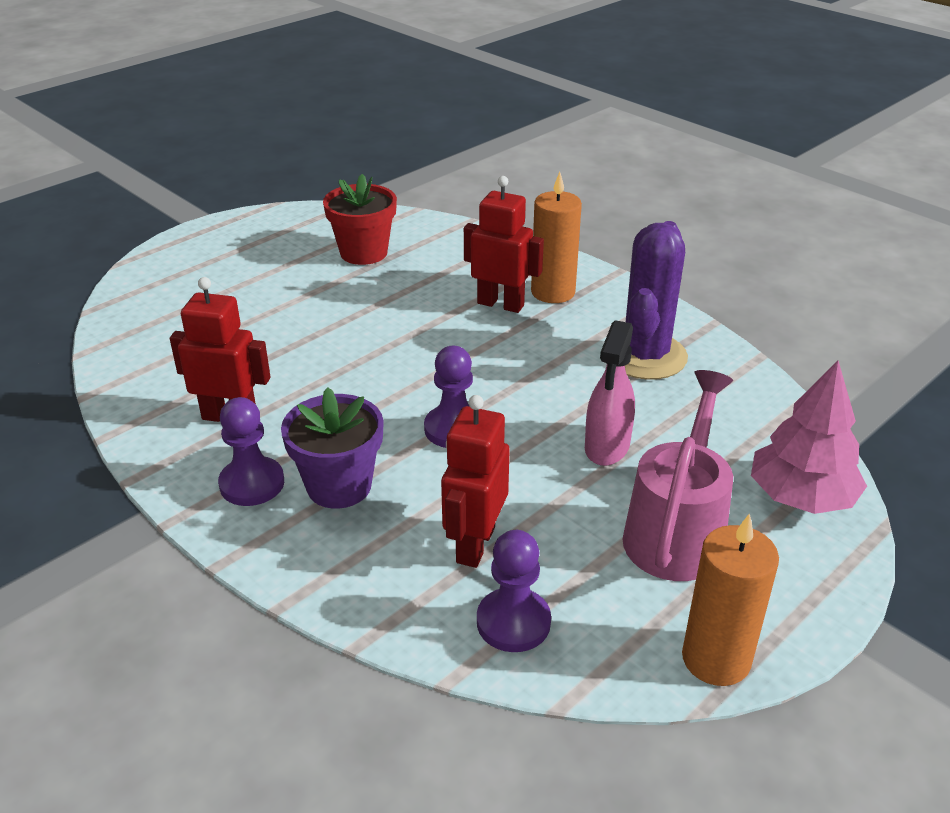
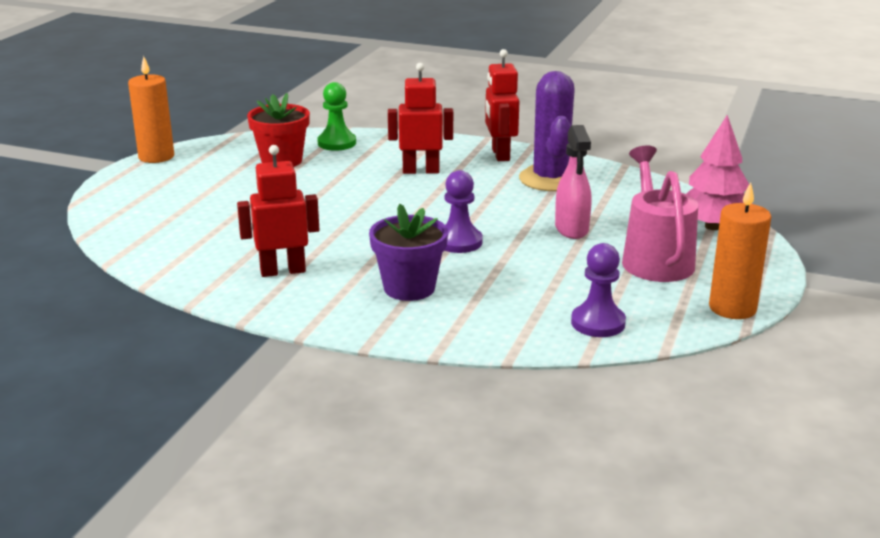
camera: 25 degrees left, 10 degrees down
purple pawn [218,397,284,506] -> none
red robot [441,395,510,568] -> red robot moved to [485,49,519,161]
orange candle [531,172,582,303] -> orange candle moved to [128,56,174,163]
none -> green pawn [317,82,356,151]

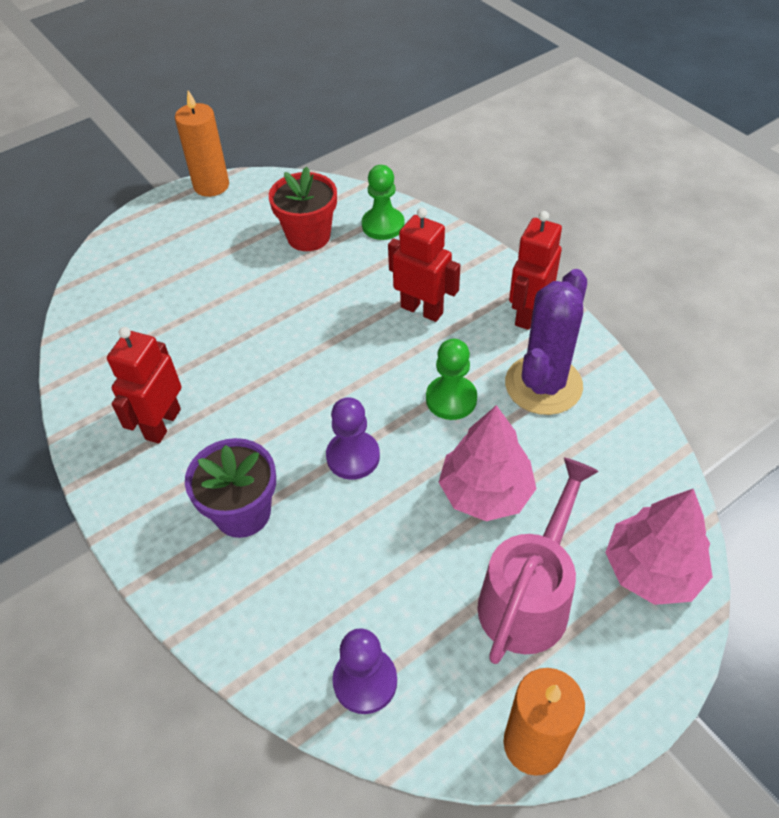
camera: 35 degrees right, 25 degrees up
red robot [237,145,319,277] -> red robot turned 90 degrees counterclockwise [107,327,182,444]
pink spray bottle [555,125,591,239] -> pink tree [439,405,536,521]
none -> green pawn [426,339,477,420]

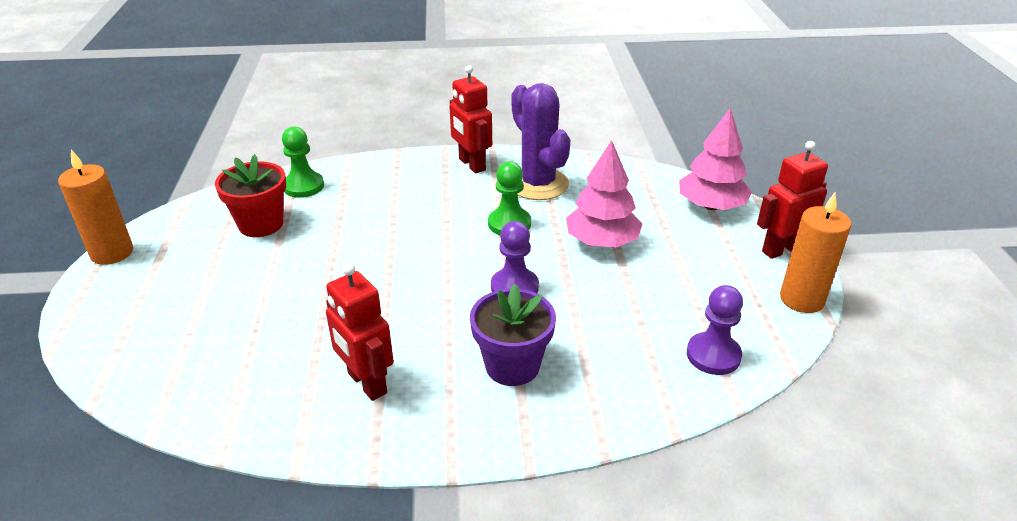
camera: 60 degrees left, 15 degrees down
red robot [388,208,460,322] -> red robot moved to [757,141,828,259]
pink watering can [478,458,599,664] -> none

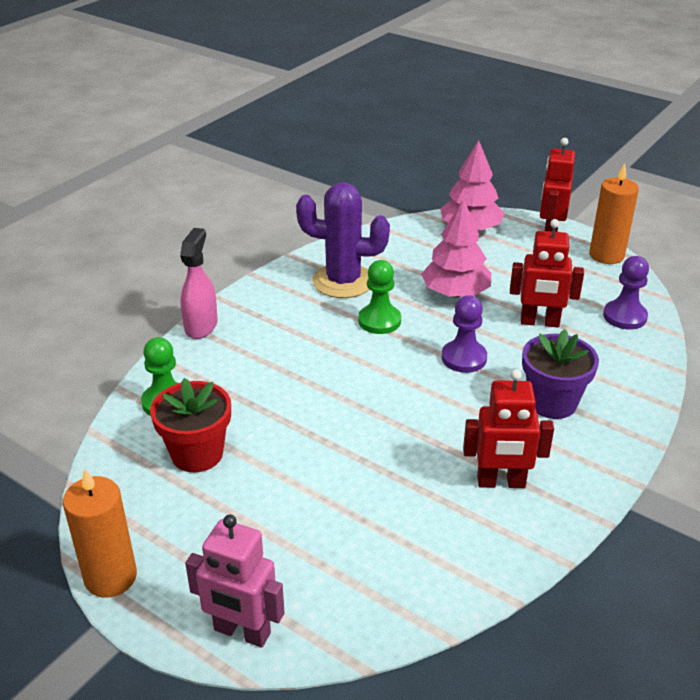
camera: 50 degrees left, 0 degrees up
red robot [449,65,492,173] -> red robot moved to [510,219,584,327]
none -> pink spray bottle [180,228,218,339]
none -> pink robot [185,514,285,647]

